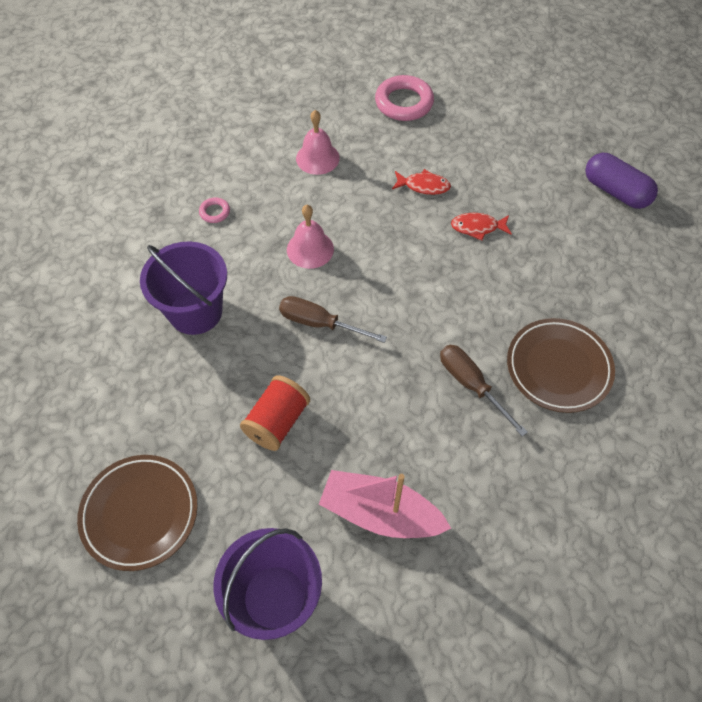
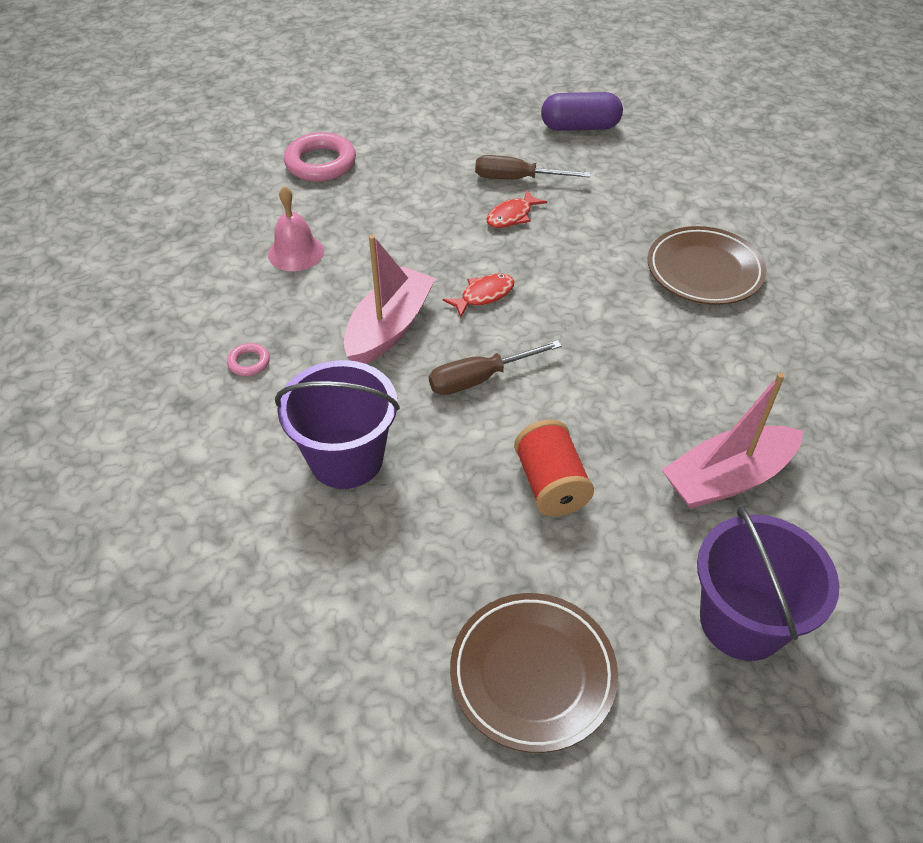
camera: 45 degrees left, 10 degrees down
pink bell [287,205,334,269] -> pink boat [344,235,436,364]
red fish [392,169,451,195] -> red fish moved to [443,273,514,318]
brown screwdriver [440,345,528,437] -> brown screwdriver moved to [475,155,591,180]

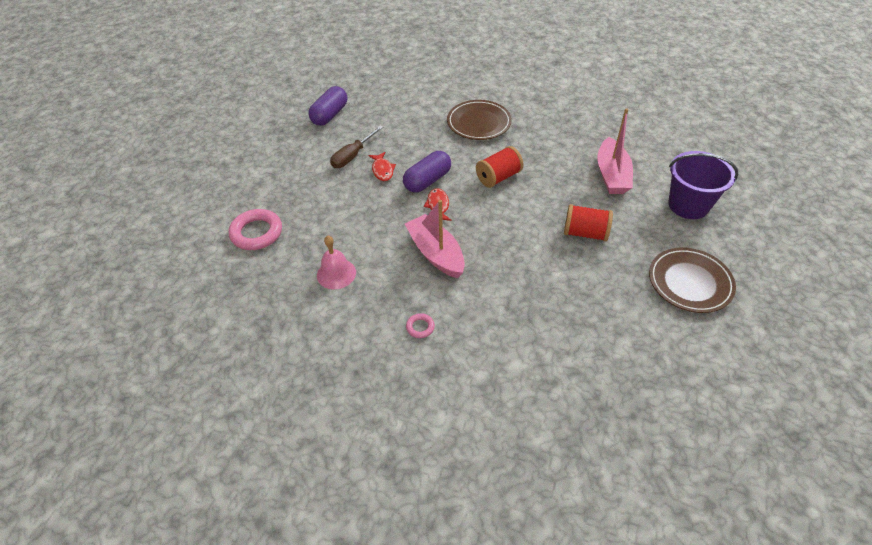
camera: 60 degrees left, 0 degrees up
purple bucket [275,360,400,489] -> none
brown screwdriver [429,340,562,395] -> none
none -> purple capsule [403,151,451,193]
none -> red spool [476,146,523,188]

